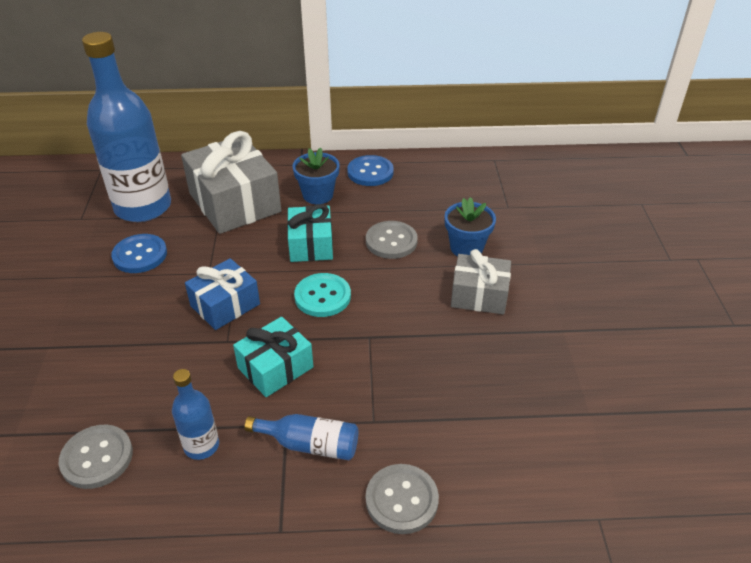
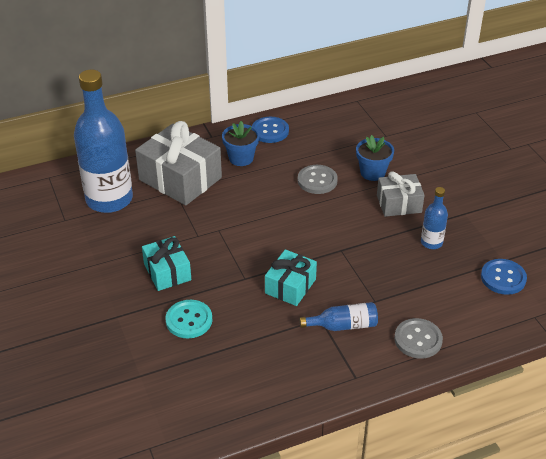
camera: 20 degrees left, 0 degrees up
grey button [59,425,133,489] -> none
blue button [111,234,167,273] -> blue button moved to [481,259,527,295]
blue bottle [172,369,219,460] -> blue bottle moved to [421,187,448,249]
blue gift [185,258,260,330] -> none
turquoise gift [287,204,333,262] -> turquoise gift moved to [142,236,191,291]
turquoise button [294,273,351,317] -> turquoise button moved to [165,300,213,338]

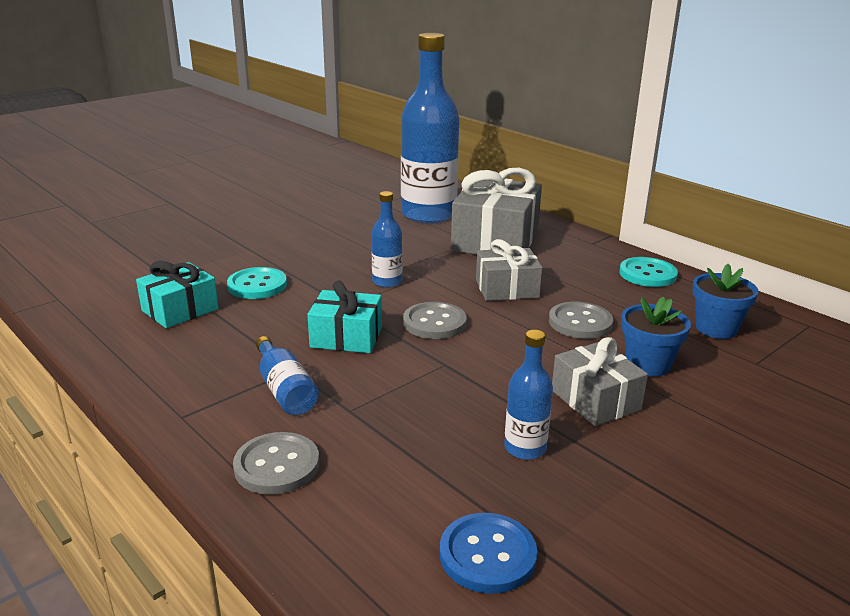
camera: 70 degrees right, 15 degrees down
turquoise gift [142,236,191,291] -> turquoise gift moved to [136,261,219,328]
blue flower pot [222,121,259,166] -> blue flower pot moved to [692,264,759,339]
blue button [252,117,289,143] -> turquoise button [619,257,678,287]
none -> blue bottle [371,191,402,288]
none -> grey button [403,302,467,339]
none -> grey gift [476,239,543,301]

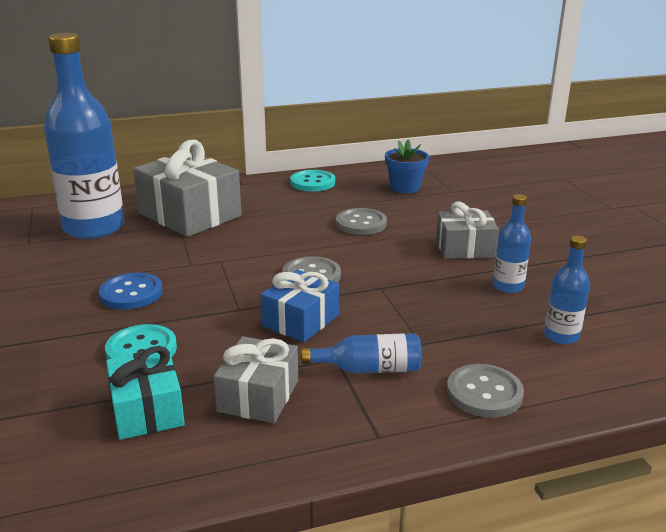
camera: 65 degrees left, 0 degrees up
turquoise gift [307,281,382,353] -> blue gift [260,270,339,342]
blue bottle [371,191,402,288] -> blue bottle moved to [544,235,590,344]
blue button [440,513,537,593] -> blue button moved to [99,273,163,310]
grey gift [476,239,543,301] -> grey gift moved to [213,336,298,423]
blue flower pot [621,297,691,377] -> none

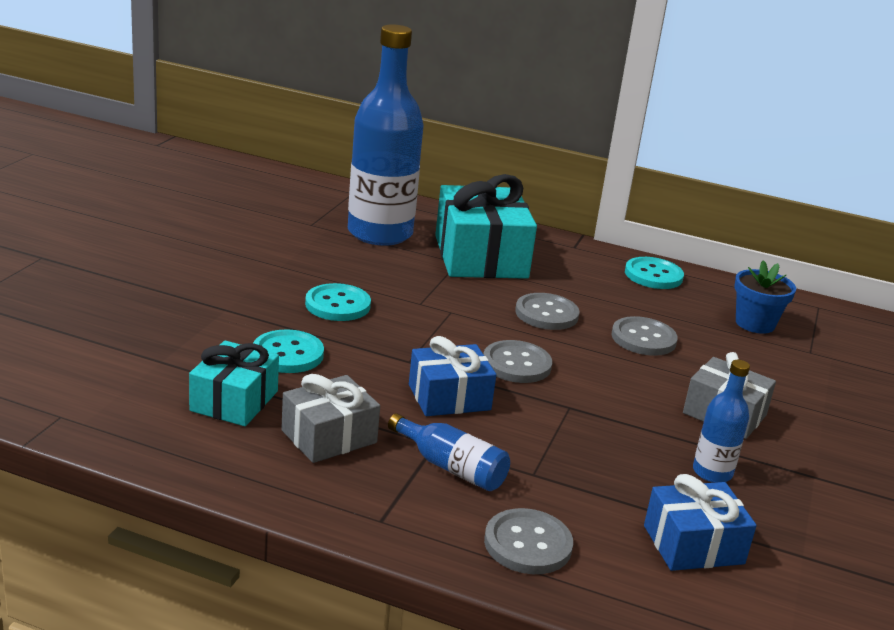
camera: 35 degrees right, 0 degrees up
blue button [99,273,163,310] -> turquoise button [305,283,371,321]
grey gift [133,140,242,237] -> turquoise gift [435,174,537,279]
blue bottle [544,235,590,344] -> blue gift [644,474,757,571]
none -> grey button [515,293,580,330]

